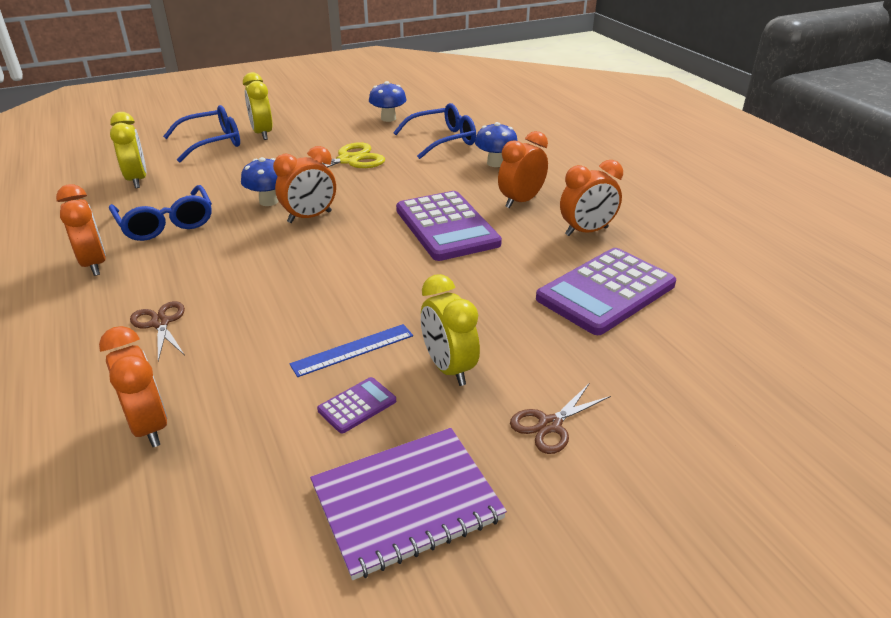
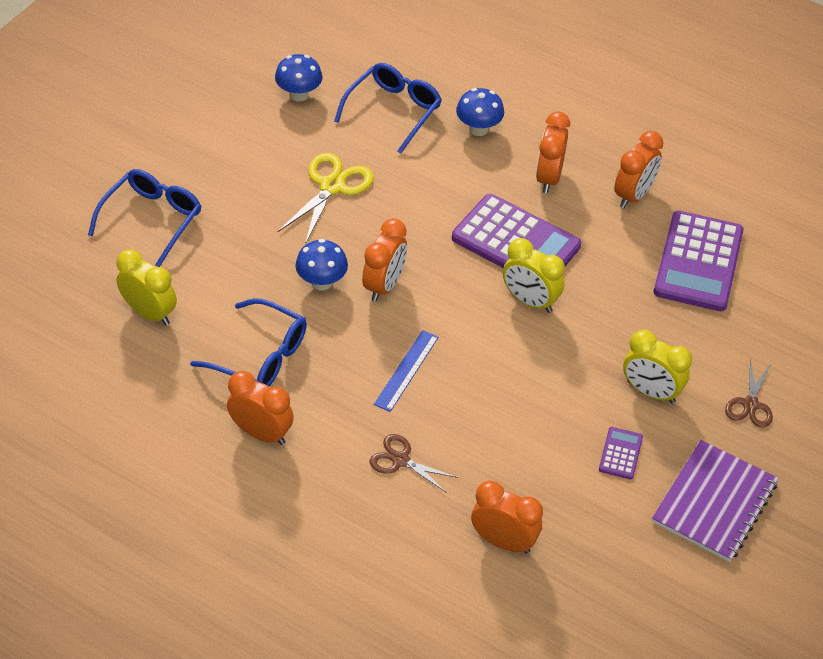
camera: 35 degrees left, 15 degrees up
yellow clock [243,72,273,140] -> yellow clock moved to [503,238,565,313]
blue ruler [289,324,413,377] -> blue ruler moved to [374,330,439,412]

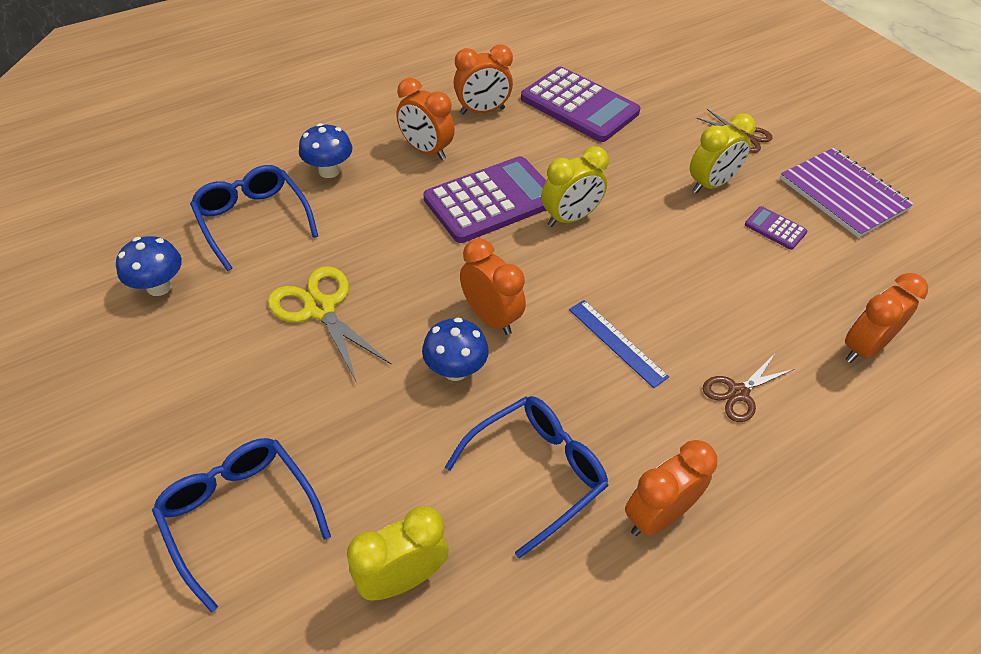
camera: 65 degrees left, 0 degrees up
orange clock [614,131,663,208] -> orange clock turned 105 degrees clockwise [453,44,513,114]

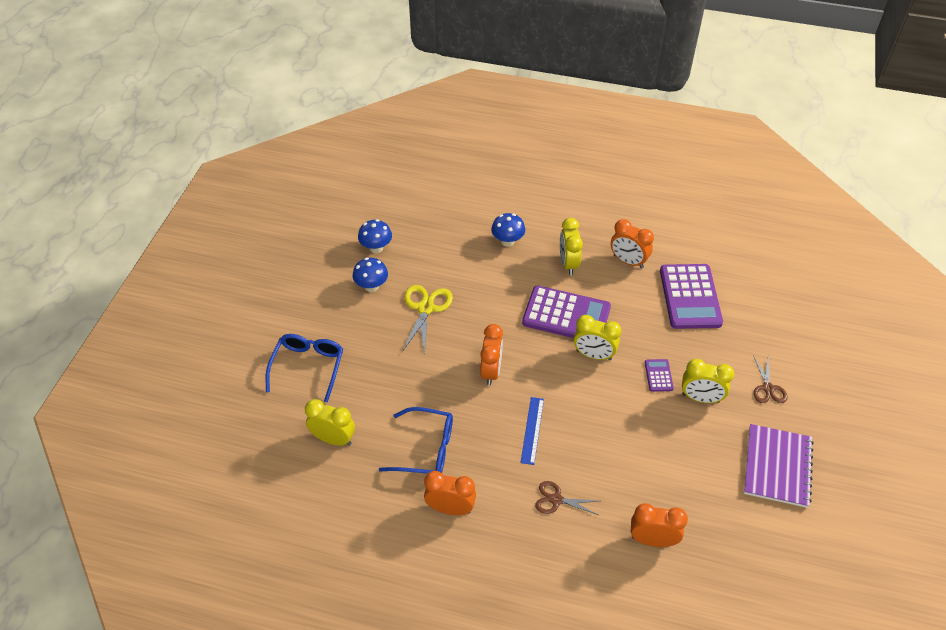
camera: 50 degrees right, 0 degrees up
blue glasses [190,165,318,271] -> none
orange clock [396,78,455,160] -> yellow clock [560,218,583,275]
blue mushroom [422,317,489,381] -> blue mushroom moved to [353,258,388,292]
purple calculator [745,206,807,250] -> purple calculator moved to [645,359,674,392]

